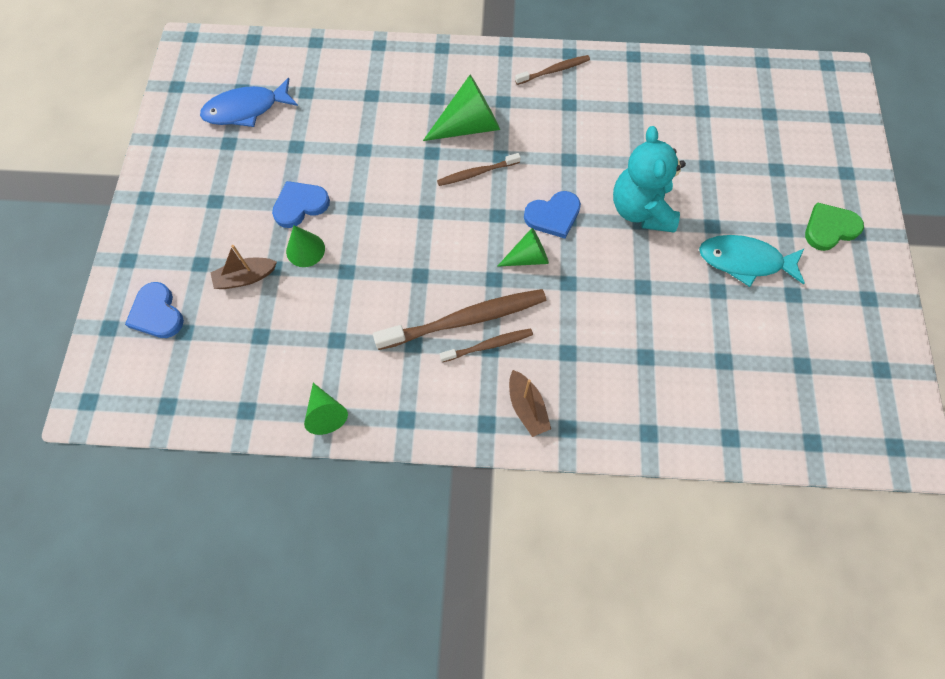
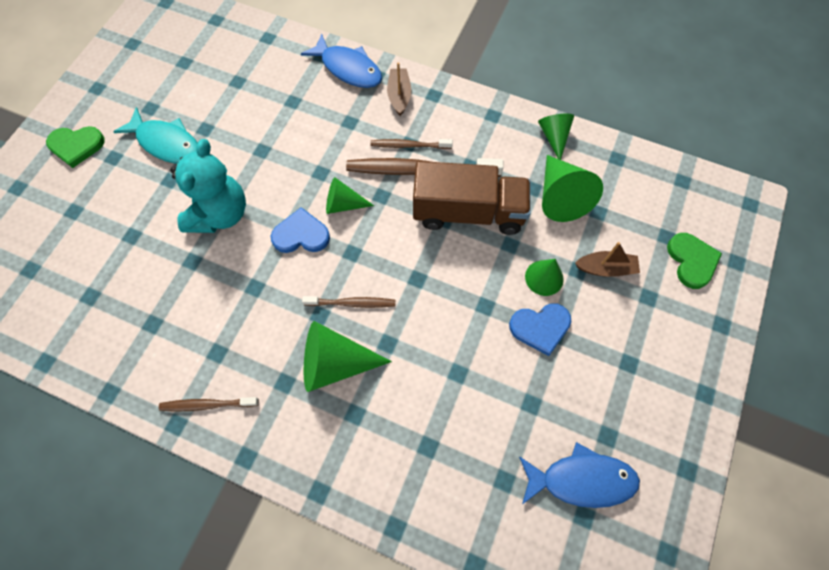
camera: 160 degrees left, 0 degrees up
blue heart [125,282,184,338] -> green heart [667,233,722,289]
none -> blue fish [301,33,382,88]
none -> brown truck [413,161,531,235]
none -> green cone [542,155,603,222]

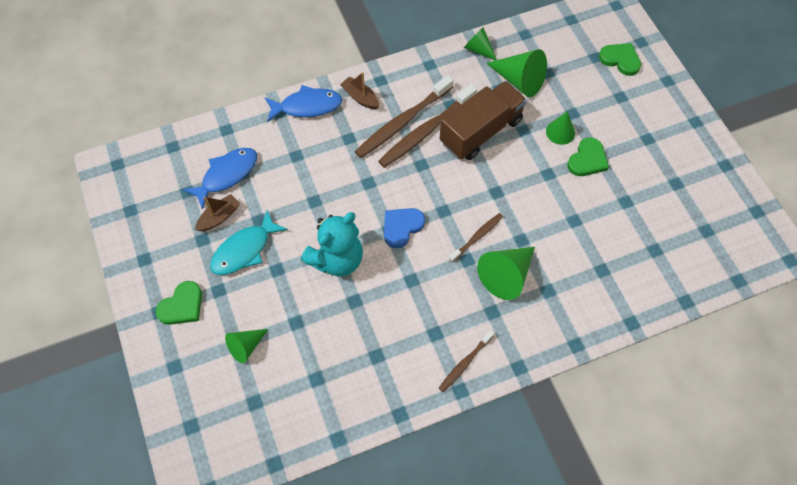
camera: 45 degrees left, 5 degrees down
turquoise fish [113,107,197,164] -> turquoise fish turned 150 degrees clockwise [210,210,288,275]
turquoise teddy bear [170,139,246,233] -> turquoise teddy bear turned 75 degrees clockwise [301,212,363,276]
green cone [326,177,374,214] -> green cone moved to [225,329,268,363]
brown toothbrush [370,139,453,149] -> brown toothbrush [355,75,454,158], size x1.85
blue heart [509,303,571,356] -> green heart [567,137,609,176]
blue fish [519,442,640,508] -> blue fish moved to [183,148,257,210]
brown boat [575,242,640,277] -> brown boat moved to [195,194,240,231]

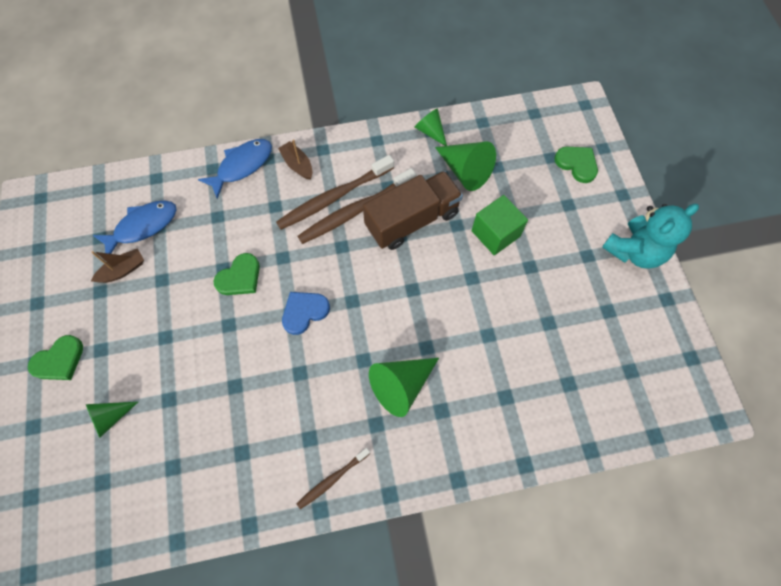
camera: 10 degrees right, 5 degrees up
turquoise fish [210,210,288,275] -> none
blue fish [265,85,342,122] -> blue fish turned 45 degrees counterclockwise [198,139,272,199]
turquoise teddy bear [301,212,363,276] -> turquoise teddy bear moved to [602,204,699,269]
brown toothbrush [449,213,503,263] -> none
green cone [546,111,575,145] -> green cube [471,195,528,255]
green heart [567,137,609,176] -> green heart moved to [213,253,260,295]

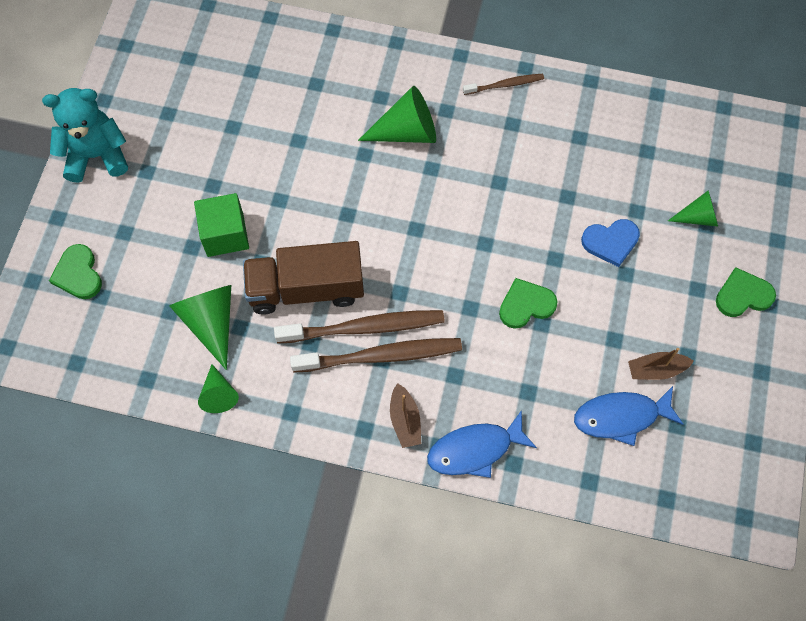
camera: 155 degrees left, 0 degrees up
blue heart [282,292,330,335] -> blue heart moved to [581,219,640,267]

